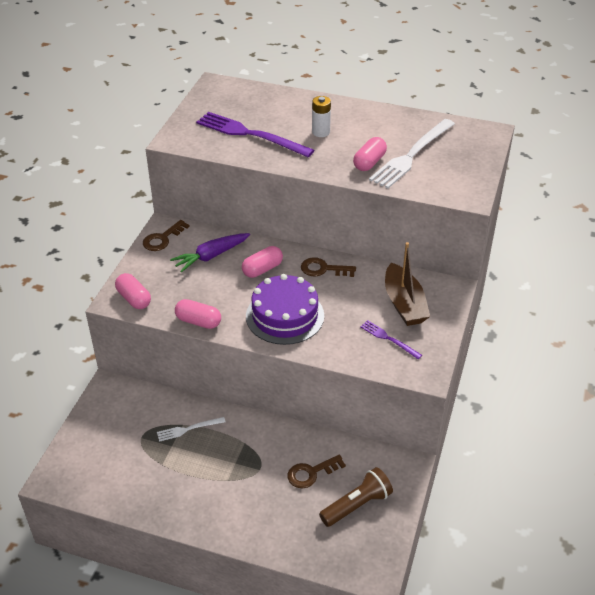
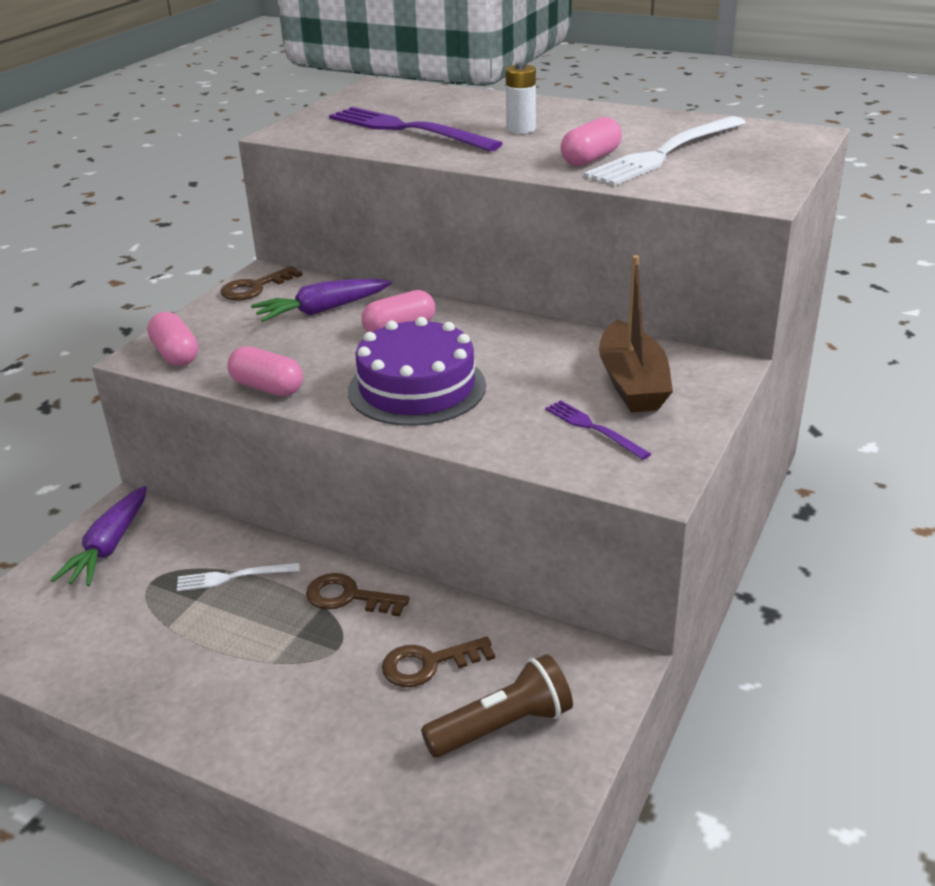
camera: 10 degrees right, 10 degrees down
brown key [301,257,356,277] -> brown key moved to [306,573,409,617]
none -> purple carrot [51,486,147,586]

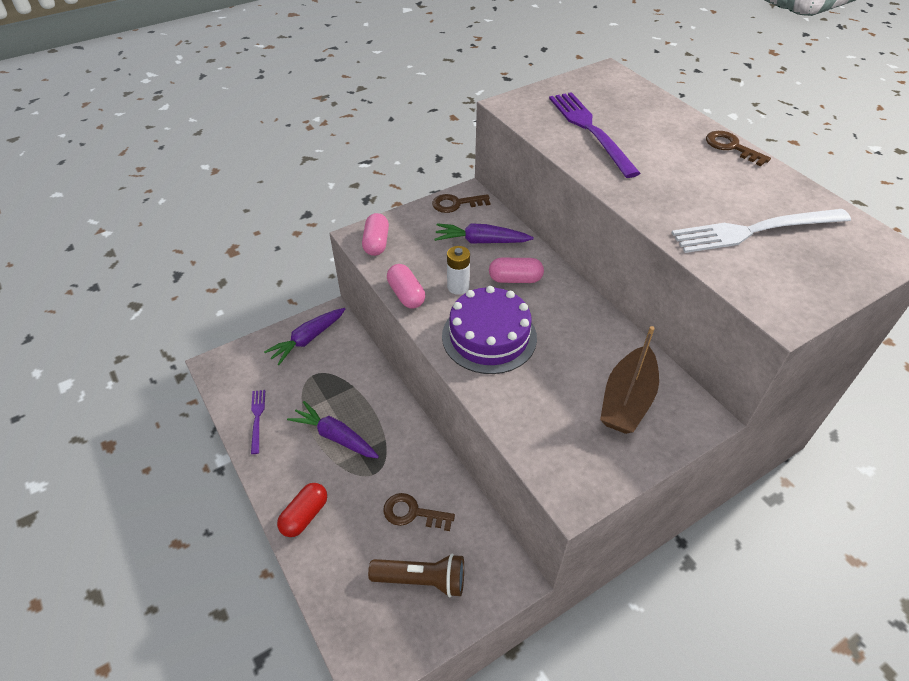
camera: 30 degrees right, 15 degrees up
white fork [177,563,300,591] -> none
brown key [306,573,409,617] -> brown key moved to [706,131,771,167]
white battery [506,62,536,134] -> white battery moved to [447,246,470,295]
purple fork [545,400,651,460] -> purple fork moved to [251,390,265,454]
pink capsule [561,117,622,166] -> none
none -> red capsule [277,483,327,537]
none -> purple carrot [287,401,379,458]

